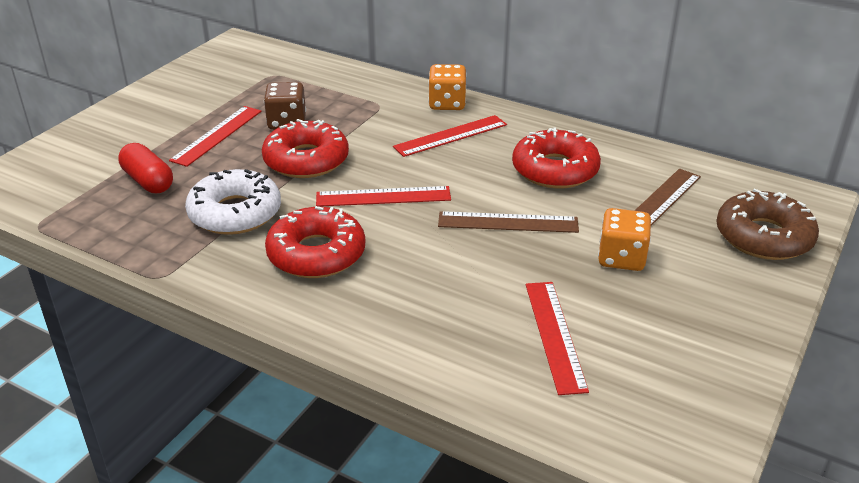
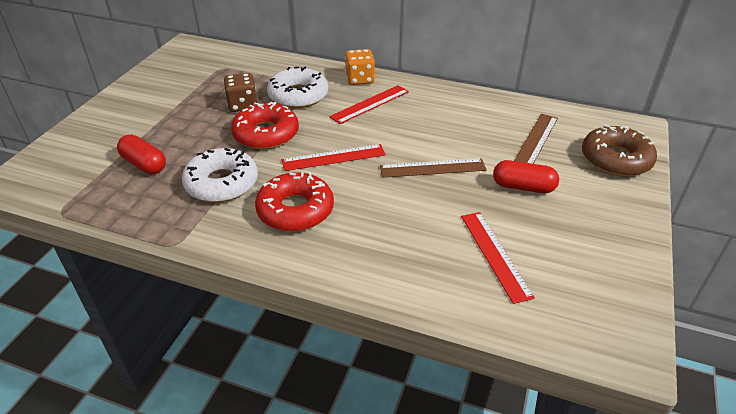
camera: 10 degrees left, 5 degrees up
red ruler [169,106,261,167] -> none
red donut [512,128,601,189] -> none
orange dice [598,208,651,271] -> red capsule [493,160,559,193]
none -> white donut [267,67,328,108]

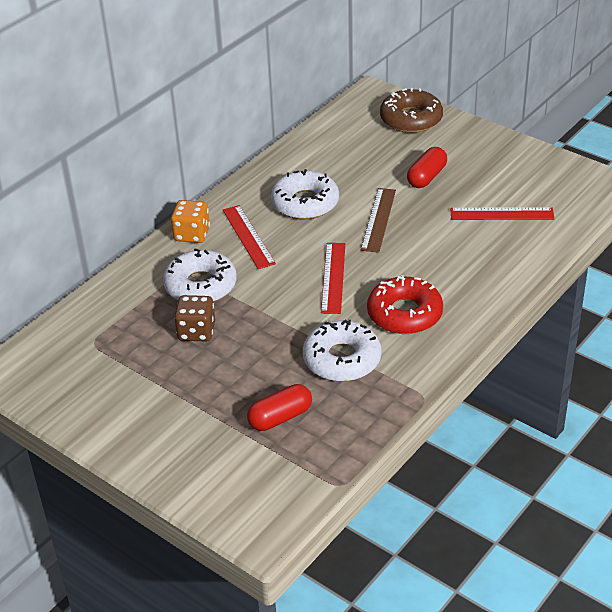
camera: 70 degrees left, 0 degrees up
red donut [231,102,299,149] -> none
brown ruler [514,114,558,164] -> none
none -> white donut [271,169,339,220]

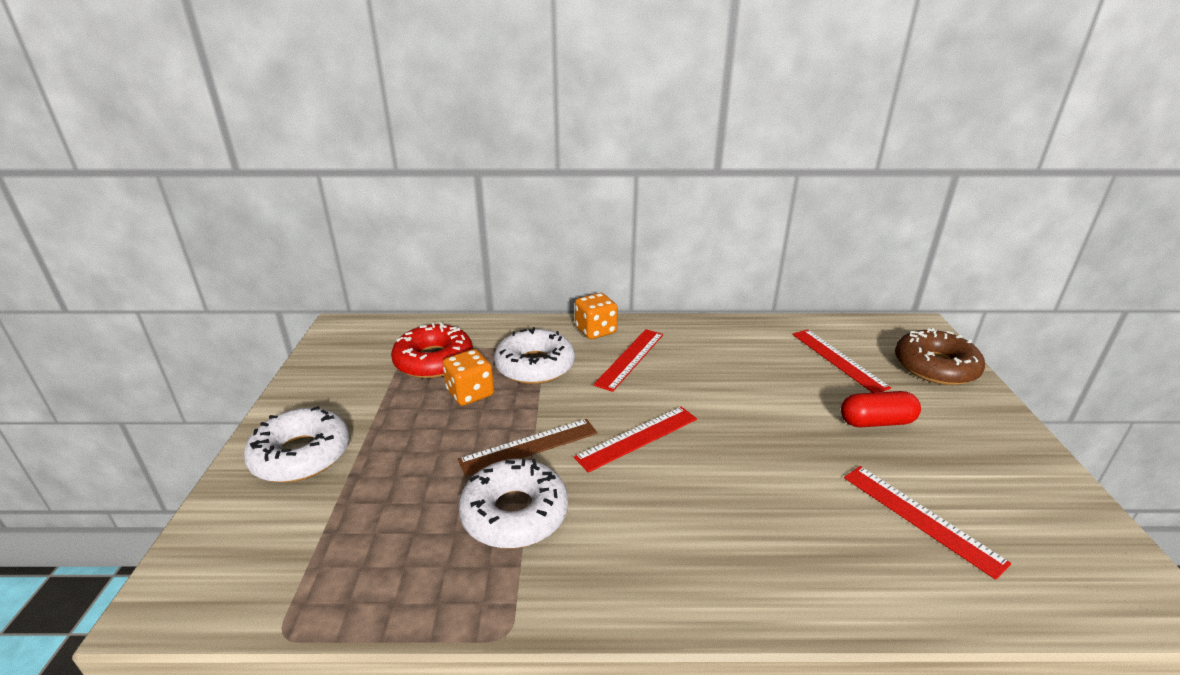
camera: 50 degrees right, 10 degrees down
brown dice [174,295,215,341] -> orange dice [442,349,494,406]
red capsule [247,384,312,431] -> none
white donut [271,169,339,220] -> white donut moved to [244,406,350,482]
brown ruler [361,188,396,253] -> brown ruler moved to [458,419,597,476]
red donut [367,275,443,334] -> red donut moved to [391,322,473,378]
none -> red ruler [792,330,891,393]

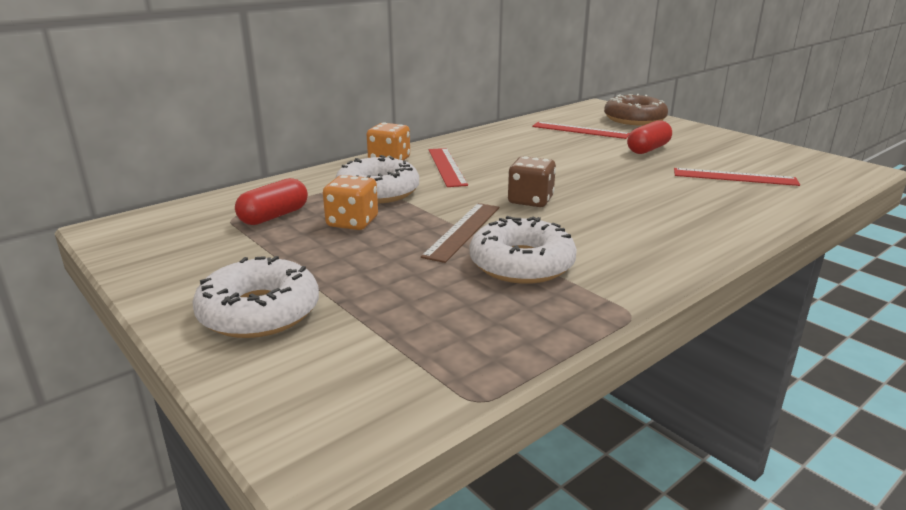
camera: 40 degrees left, 5 degrees down
red donut [391,322,473,378] -> red capsule [235,178,308,225]
red ruler [574,407,697,473] -> brown dice [508,156,556,207]

